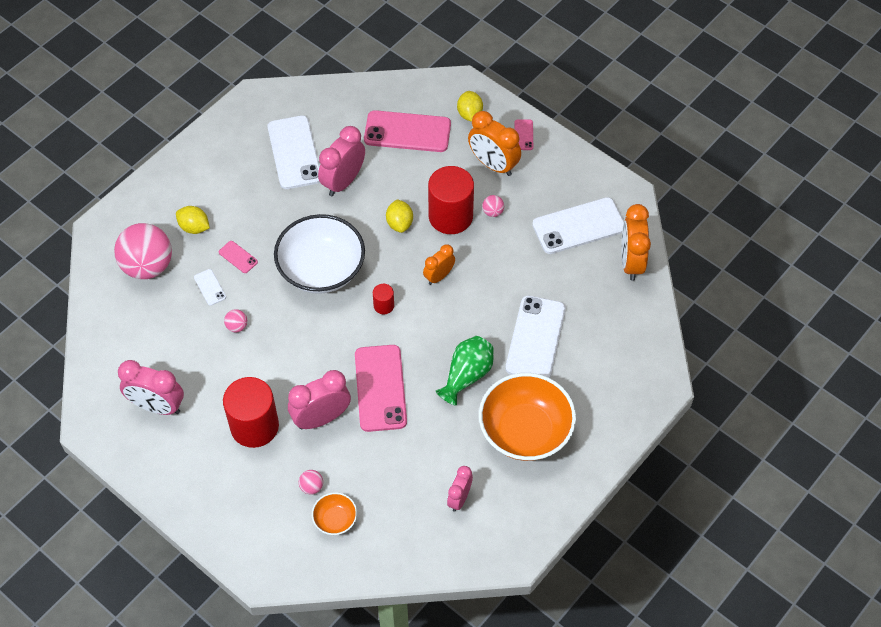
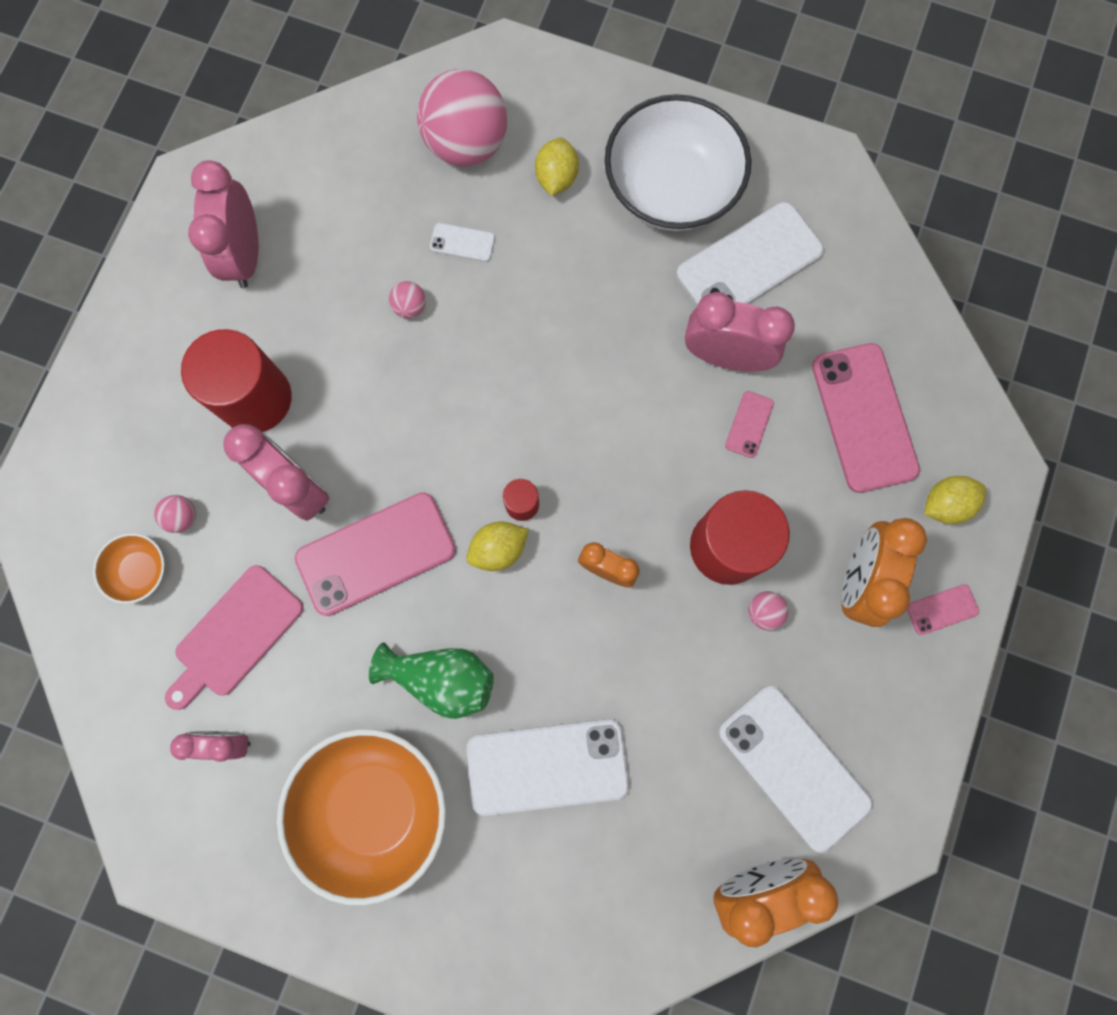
camera: 70 degrees right, 20 degrees up
white phone [194,269,226,306] -> white phone turned 60 degrees clockwise [430,223,495,262]
pink phone [219,241,258,273] -> pink phone moved to [725,391,774,458]
white bowl [274,214,365,294] -> white bowl moved to [604,94,751,231]
yellow lemon [386,199,413,233] -> yellow lemon moved to [466,522,529,571]
none -> pink cutting board [165,565,304,710]

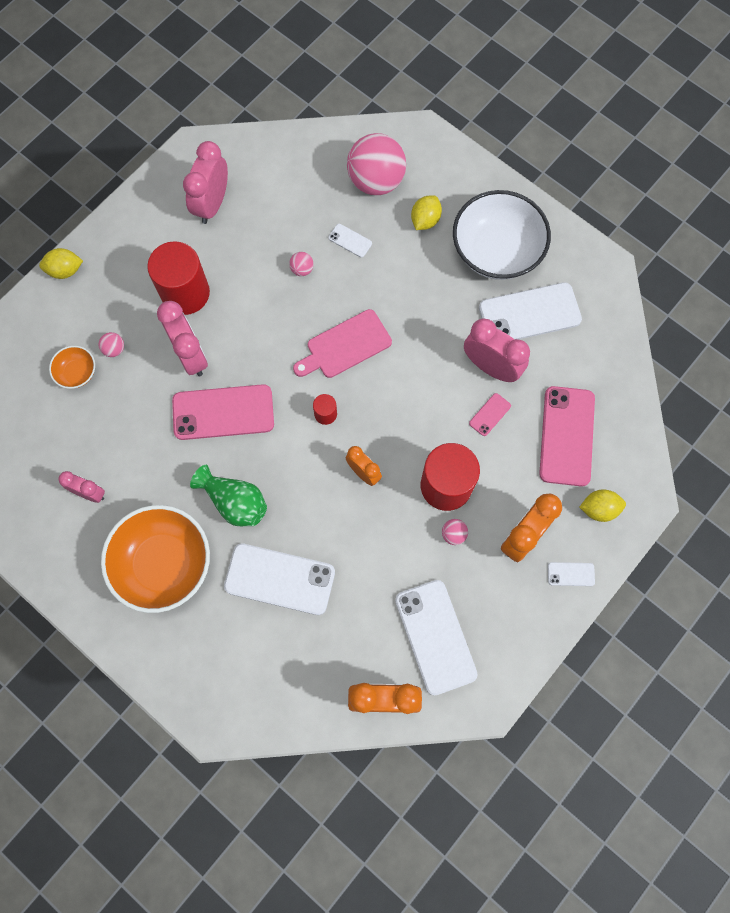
camera: 20 degrees right, 5 degrees down
pink cutting board [165,565,304,710] -> pink cutting board moved to [293,309,392,378]
yellow lemon [466,522,529,571] -> yellow lemon moved to [39,248,83,279]
pink phone [907,584,979,635] -> white phone [548,562,595,586]

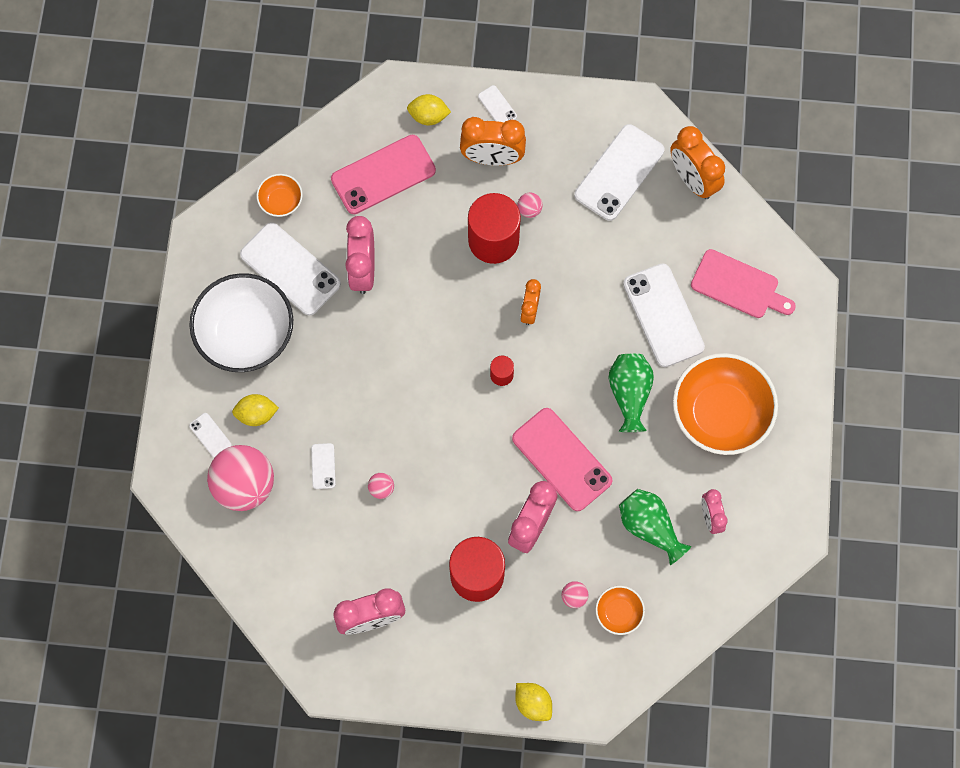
camera: 125 degrees left, 0 degrees up
pink cutting board [293,309,392,378] -> pink cutting board moved to [691,249,796,318]
pink phone [469,393,511,436] -> none
yellow lemon [579,489,626,522] -> yellow lemon turned 45 degrees counterclockwise [407,94,451,125]
none -> white phone [189,413,232,458]
none -> orange bowl [256,174,303,217]
none -> green vase [619,489,691,565]

